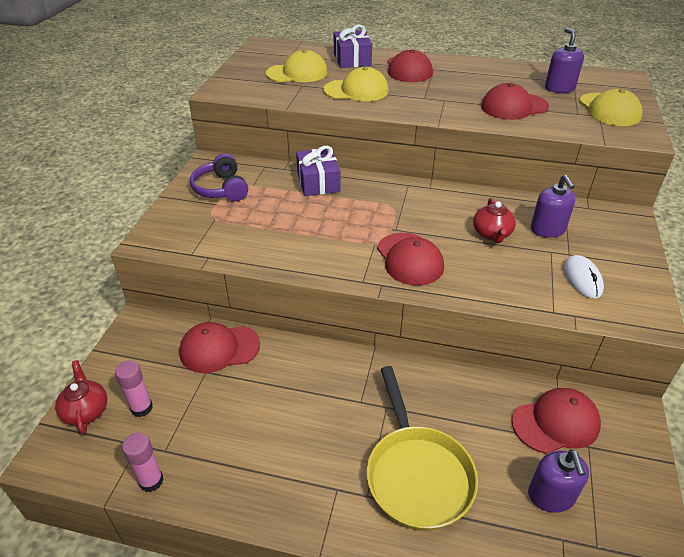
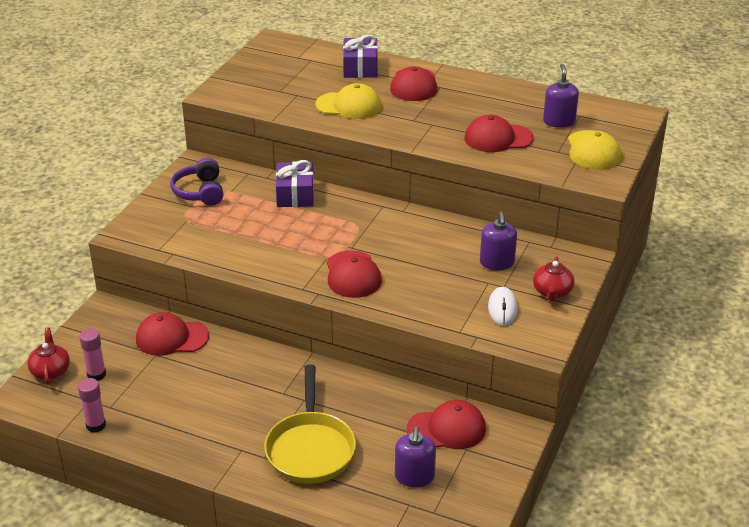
camera: 10 degrees right, 5 degrees down
yellow cap [266,49,328,82] -> none
red teapot [473,198,516,243] -> red teapot moved to [533,256,574,301]

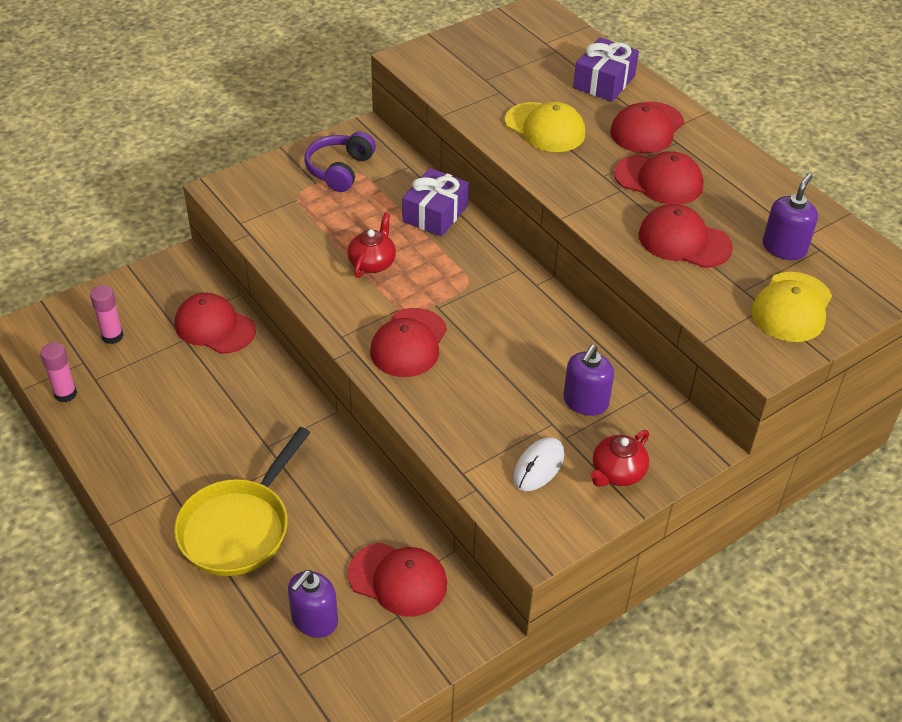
camera: 30 degrees right, 10 degrees up
red teapot [27,327,70,385] -> red teapot moved to [347,213,396,278]
none -> red cap [614,151,703,205]

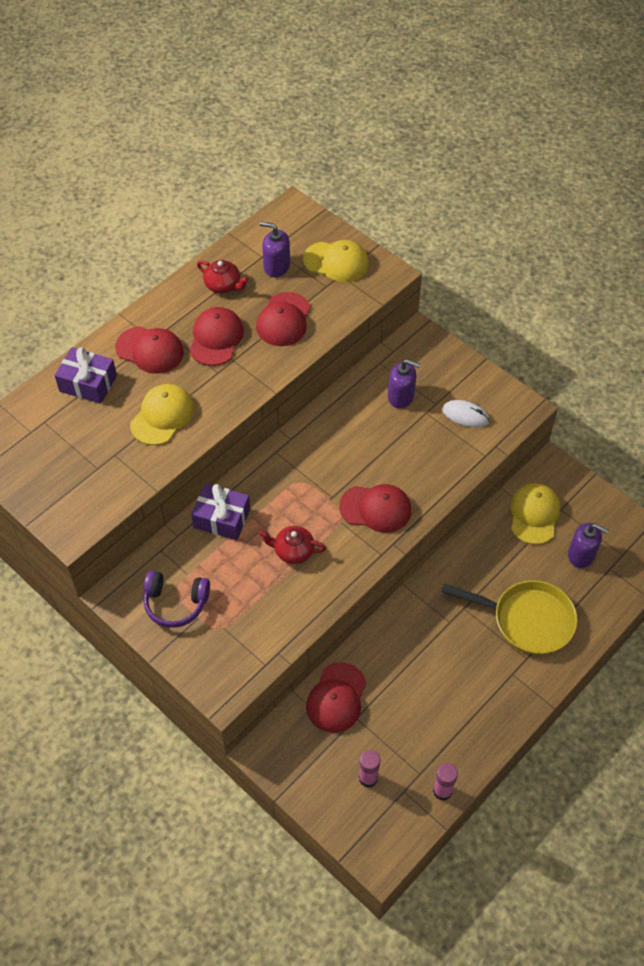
camera: 100 degrees left, 10 degrees up
red cap [348,542,447,616] -> yellow cap [510,483,560,545]
red teapot [591,430,649,487] -> red teapot moved to [197,260,249,293]

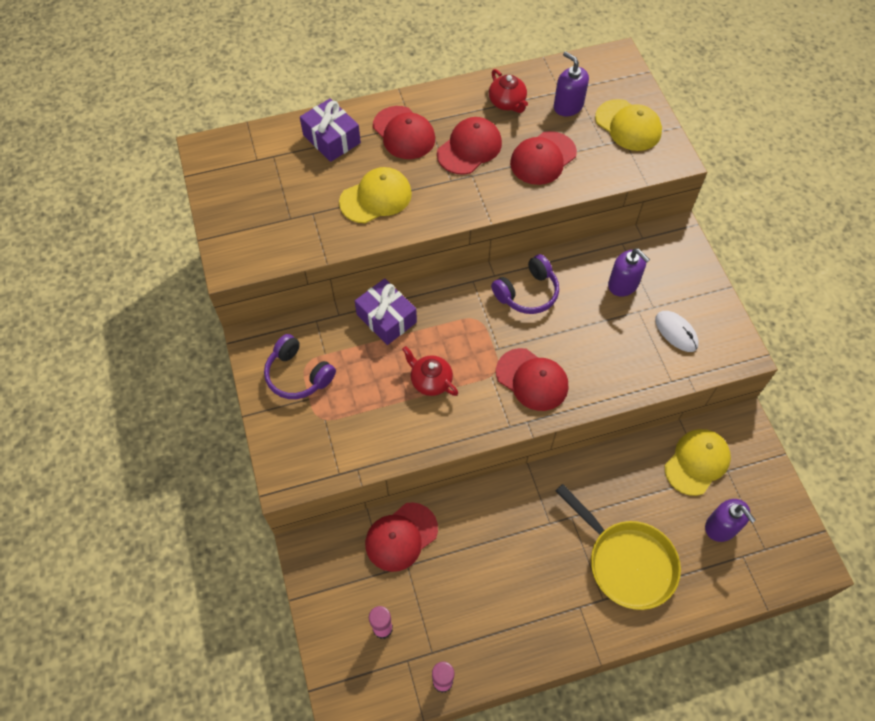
camera: 30 degrees right, 5 degrees up
none -> purple headphones [491,254,559,314]

